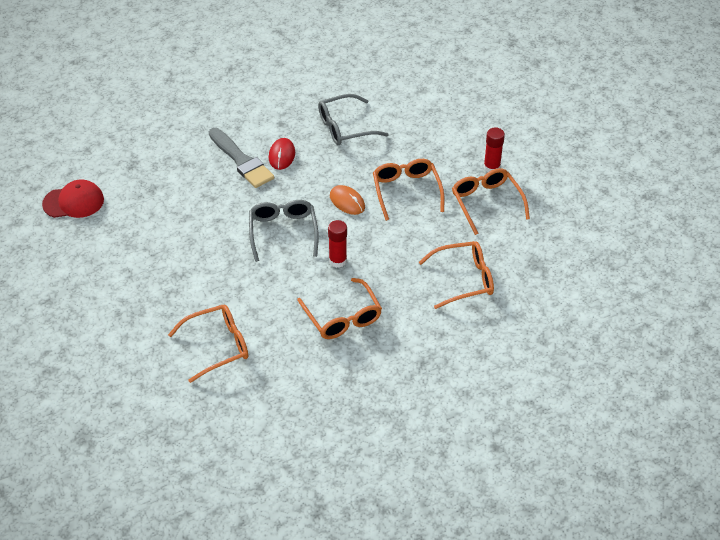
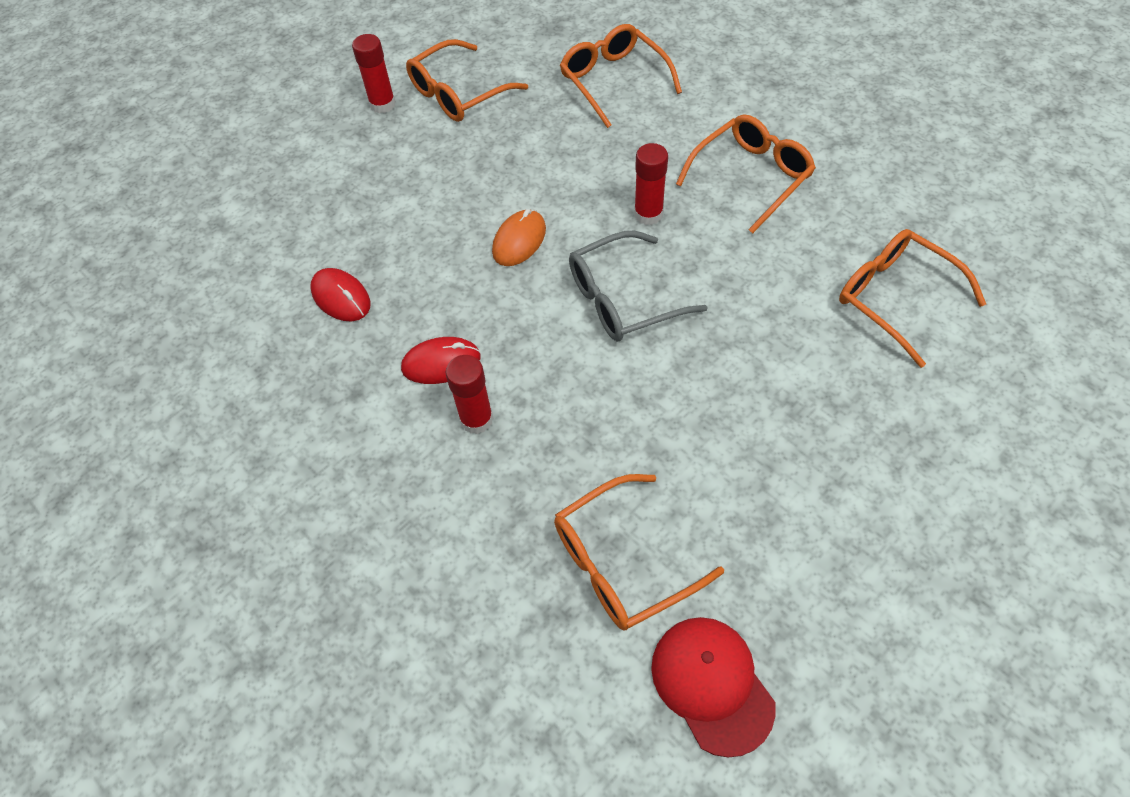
camera: 105 degrees left, 10 degrees up
grey brush [209,128,274,188] -> red glue stick [445,355,493,434]
grey glasses [318,94,389,145] -> red mouse [310,268,370,321]
orange glasses [373,159,444,221] -> orange glasses moved to [554,474,724,631]

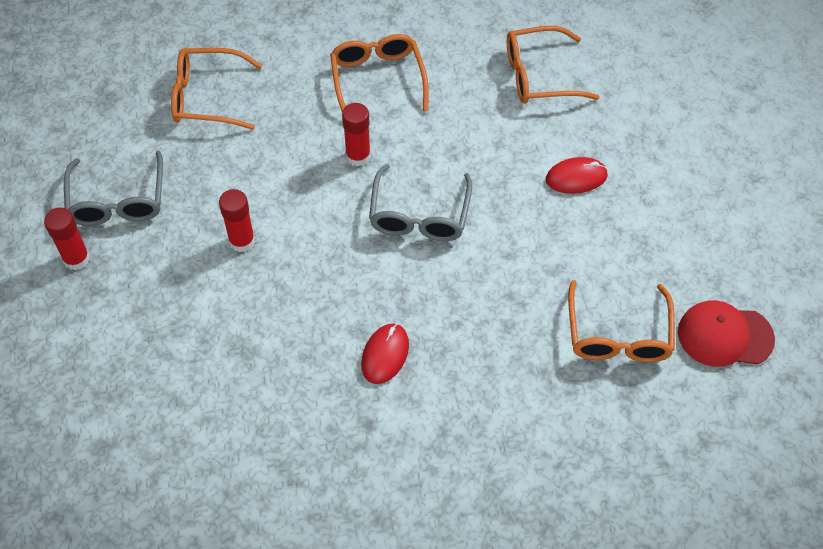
camera: 60 degrees left, 0 degrees up
red mouse [310,268,370,321] -> red mouse moved to [546,157,608,194]
orange glasses [406,39,528,122] -> grey glasses [64,151,163,226]
red glue stick [445,355,493,434] -> red glue stick moved to [219,189,255,252]
orange mouse [492,209,546,266] -> none

